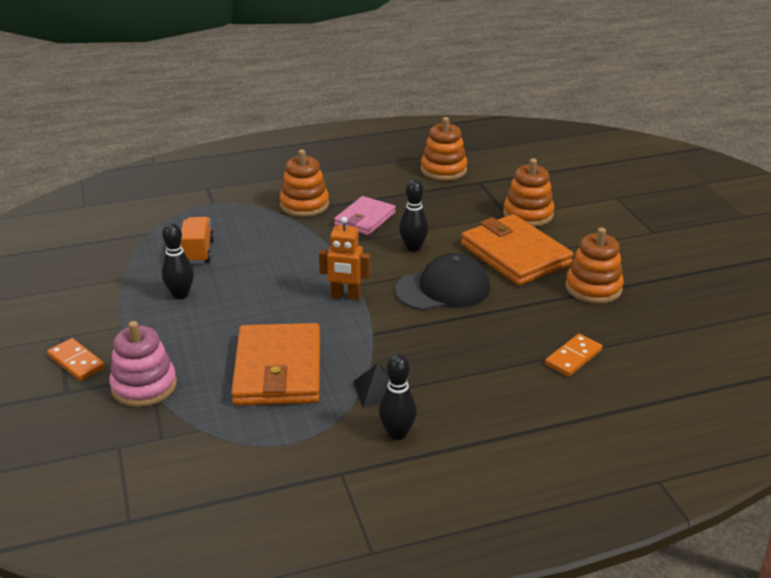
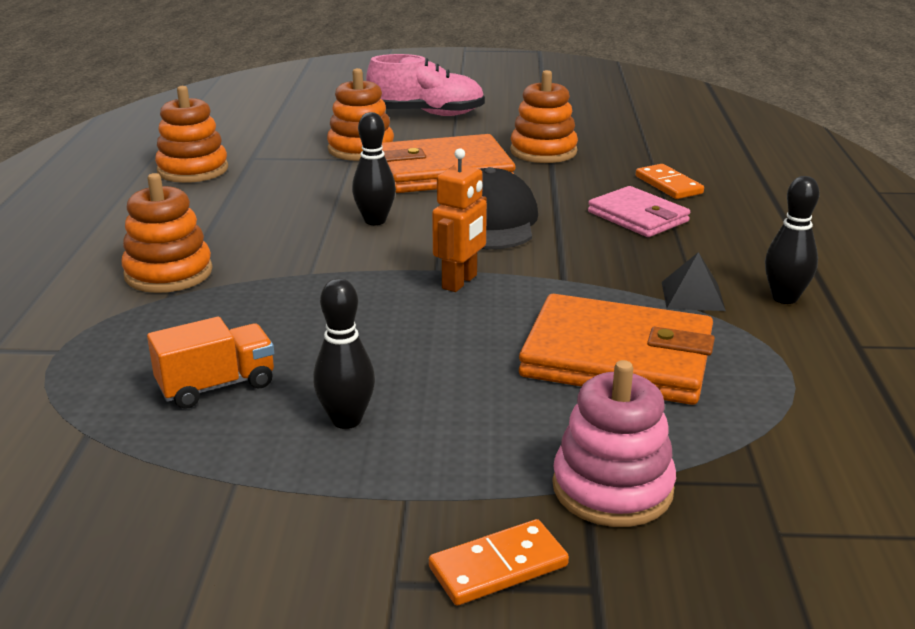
camera: 70 degrees left, 5 degrees down
orange truck [181,217,214,264] -> orange truck turned 135 degrees clockwise [147,317,274,409]
pink wallet [334,196,396,235] -> pink wallet moved to [588,186,690,237]
none -> pink shoe [366,54,485,116]

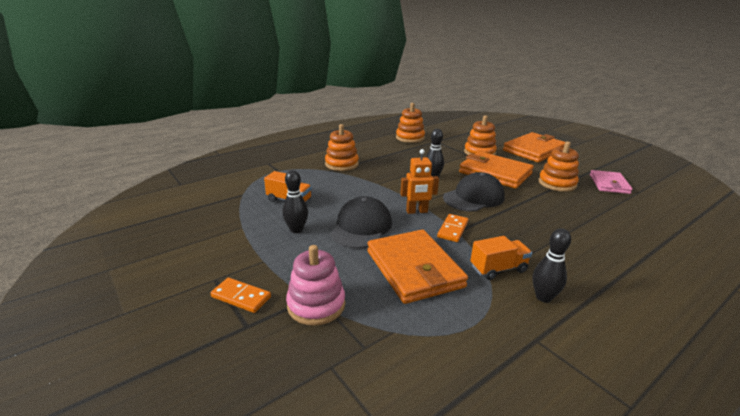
camera: 50 degrees right, 0 degrees up
pink shoe [366,54,485,116] -> orange wallet [503,132,565,162]
pink wallet [588,186,690,237] -> pink wallet moved to [590,170,633,194]
orange domino [636,164,704,199] -> orange domino moved to [437,214,468,242]
black pyramid [662,252,726,311] -> orange truck [470,236,532,280]
none -> black cap [330,196,392,249]

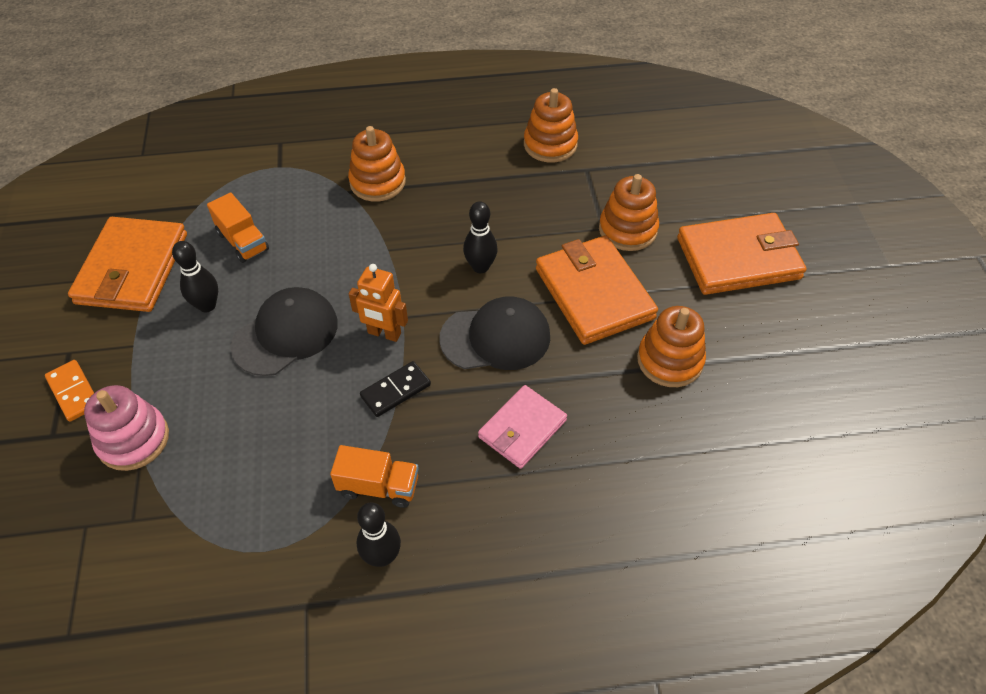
camera: 30 degrees right, 25 degrees up
orange wallet [367,230,468,304] -> orange wallet moved to [68,217,187,312]
orange domino [437,214,468,242] -> black domino [360,361,431,417]
pink wallet [590,170,633,194] -> pink wallet moved to [478,385,567,469]

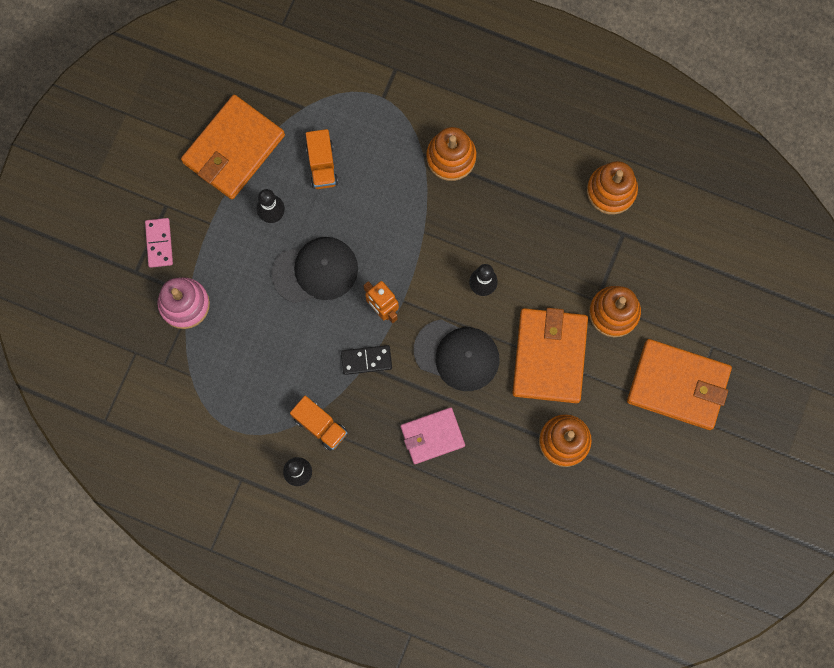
camera: 30 degrees right, 25 degrees up
orange domino [45,360,94,422] -> pink domino [145,218,173,268]

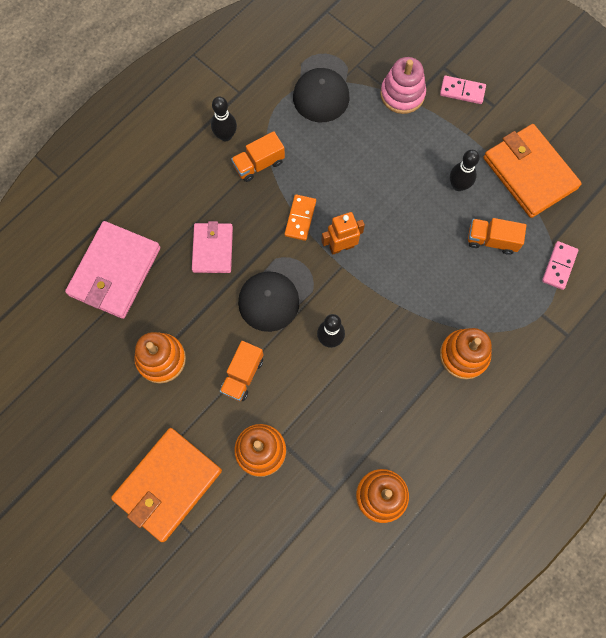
camera: 110 degrees right, 5 degrees down
black cap [272,237,358,303] -> black cap moved to [293,54,350,122]
black domino [341,345,392,375] -> orange domino [284,194,316,241]
orange wallet [512,308,588,403] -> orange truck [220,341,263,401]
none -> pink wallet [65,221,160,319]
none -> pink domino [542,241,578,290]

